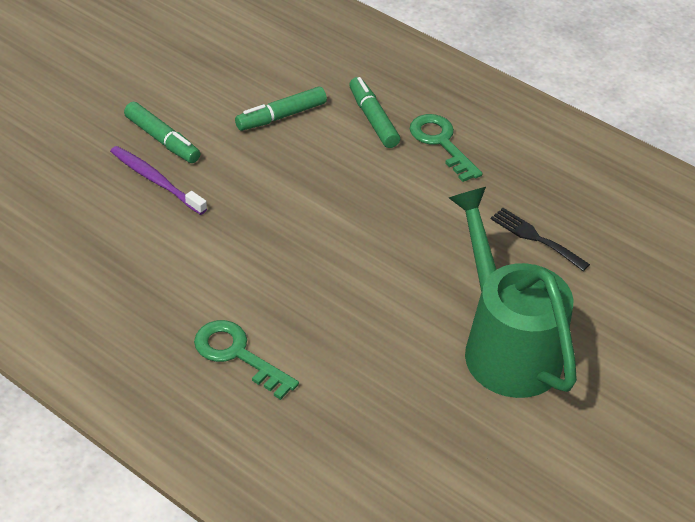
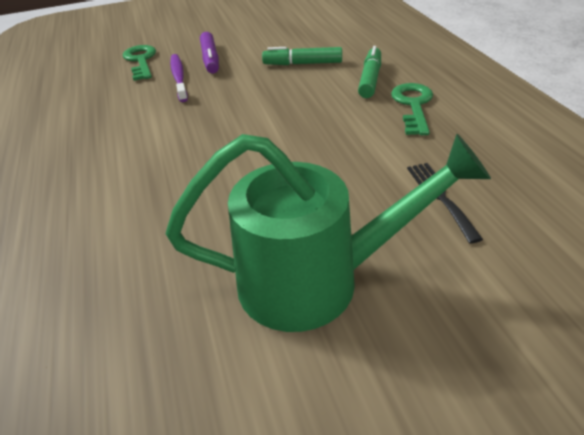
camera: 40 degrees right, 5 degrees down
green marker [124,102,200,163] -> purple marker [200,32,219,73]
green key [194,320,299,400] -> green key moved to [123,45,156,81]
green watering can [449,187,577,398] -> green watering can turned 75 degrees clockwise [166,134,491,332]

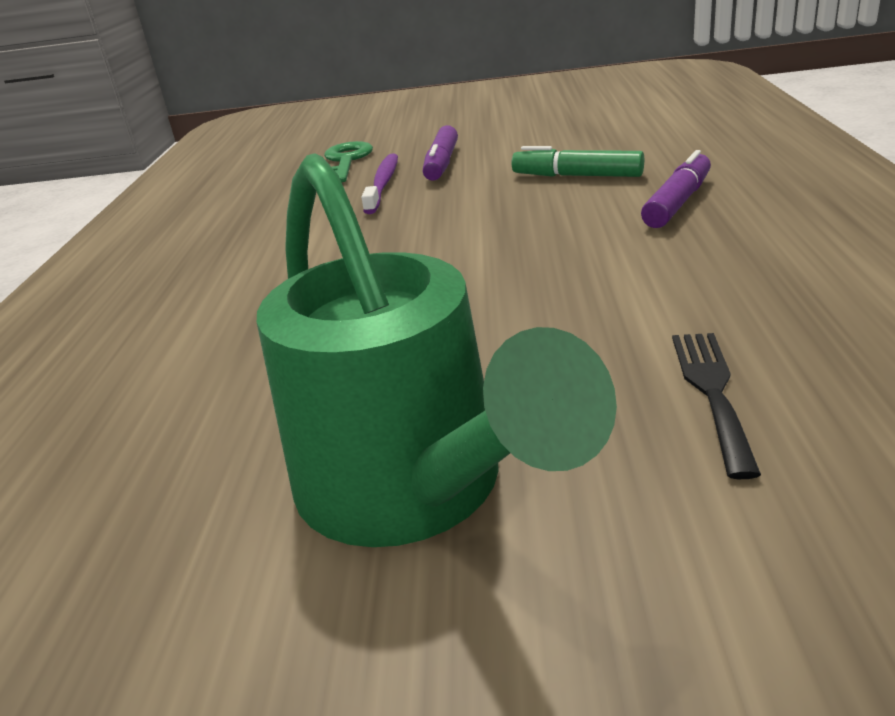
camera: 20 degrees right, 10 degrees down
green watering can [166,134,491,332] -> green watering can turned 45 degrees clockwise [257,153,617,547]
green marker [358,46,381,98] -> purple marker [641,150,711,228]
green key [391,83,433,135] -> none

